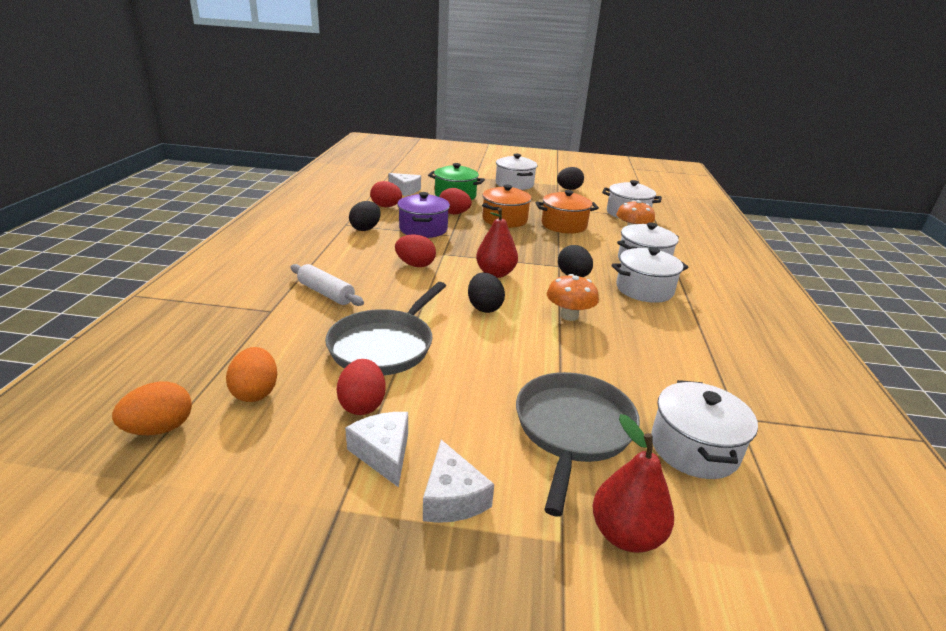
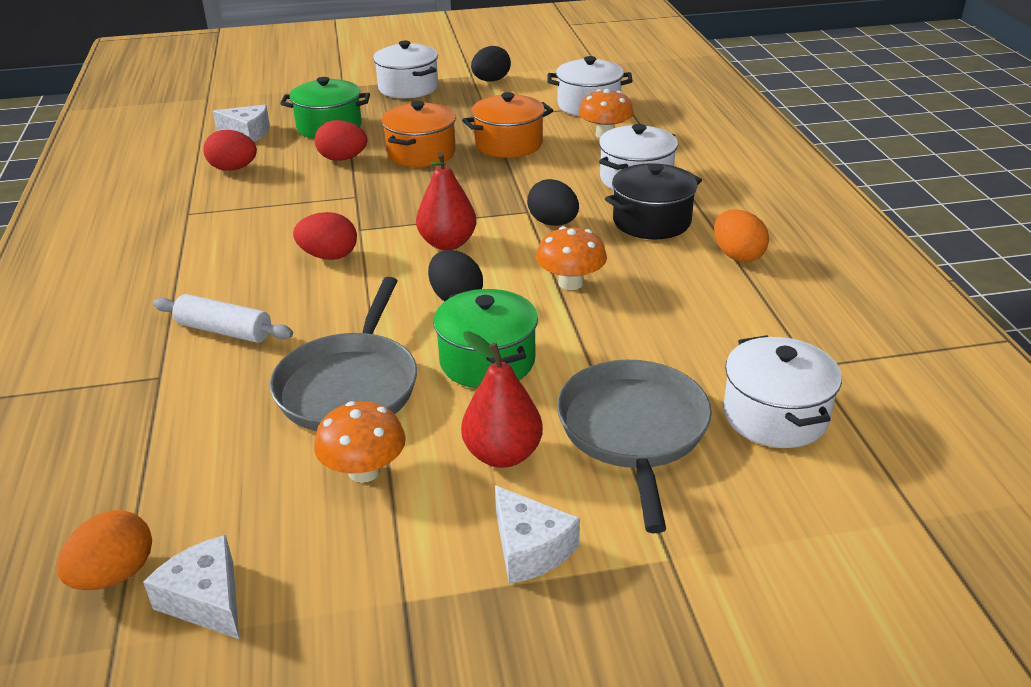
camera: 15 degrees left, 5 degrees up
orange egg [226,347,277,402] -> orange egg moved to [714,209,769,262]
red egg [337,359,386,415] -> orange mushroom [314,401,406,483]
white cheese [345,412,408,488] -> white cheese moved to [143,535,239,639]
black egg [349,201,381,231] -> none
purple pot [397,192,450,238] -> none
red pear [593,414,674,553] -> red pear moved to [461,331,543,468]
white pot [612,247,689,303] -> black pot [605,163,702,239]
none -> green pot [433,289,538,388]

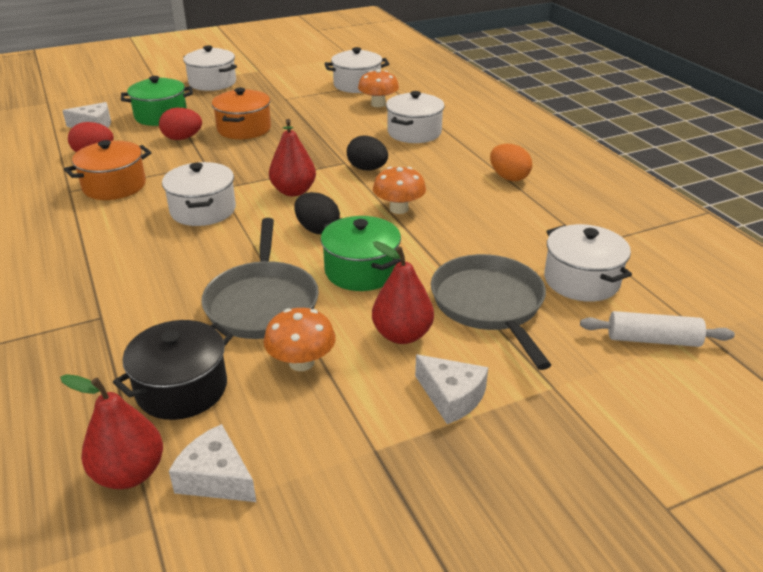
camera: 15 degrees left, 0 degrees up
orange egg [57,510,152,590] -> red pear [60,374,163,489]
white rolling pin [153,294,293,343] -> white rolling pin moved to [580,311,735,347]
red egg [293,212,357,260] -> white pot [162,162,236,226]
orange pot [462,92,553,158] -> orange pot moved to [64,140,151,200]
black egg [471,46,511,82] -> none
black pot [605,163,702,239] -> black pot moved to [113,320,233,420]

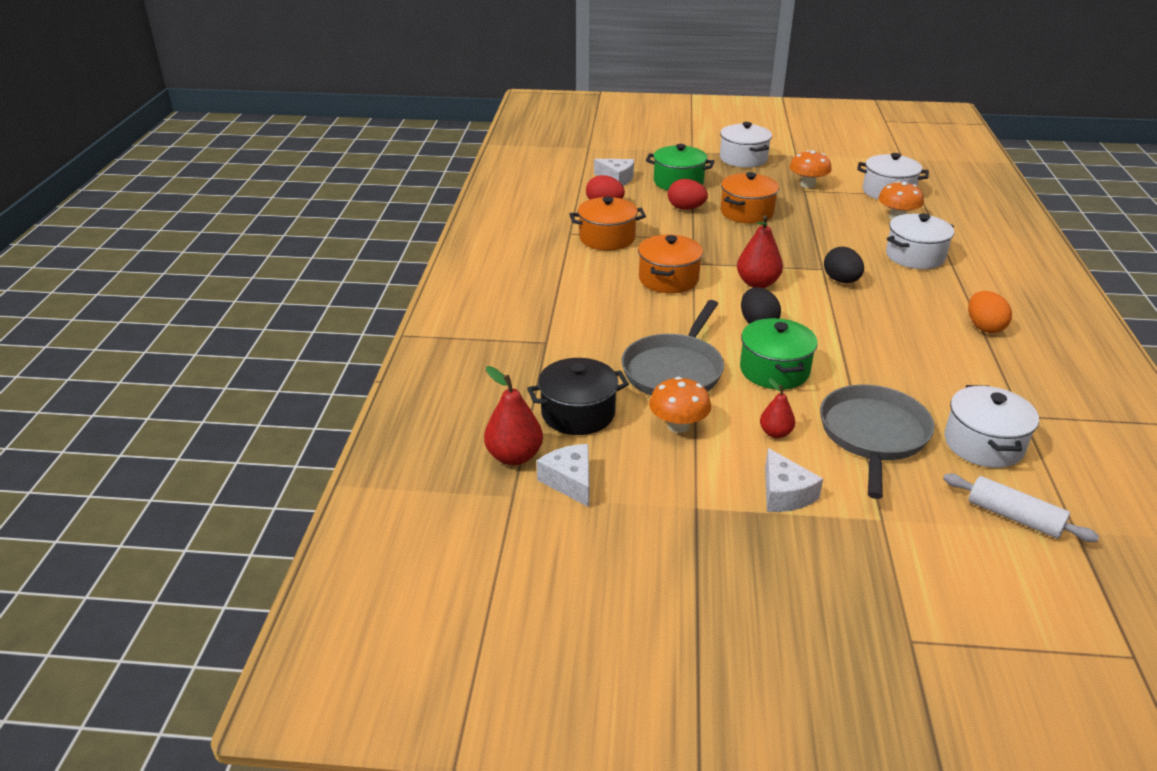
camera: 30 degrees right, 0 degrees up
white pot [162,162,236,226] -> orange pot [638,235,703,293]
red pear [372,241,434,344] -> red pear [760,378,795,438], size x0.61
orange mushroom [373,167,426,214] -> orange mushroom moved to [790,150,832,188]

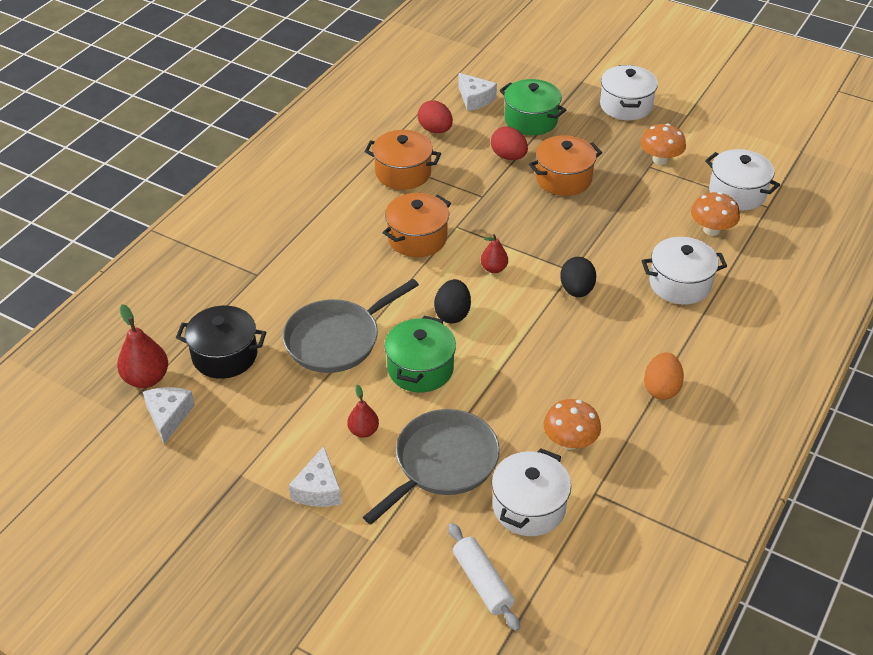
camera: 25 degrees right, 10 degrees up
orange mushroom [649,377,711,433] -> orange mushroom moved to [544,399,601,450]
red pear [737,215,783,288] -> red pear [481,234,508,273], size x0.61

